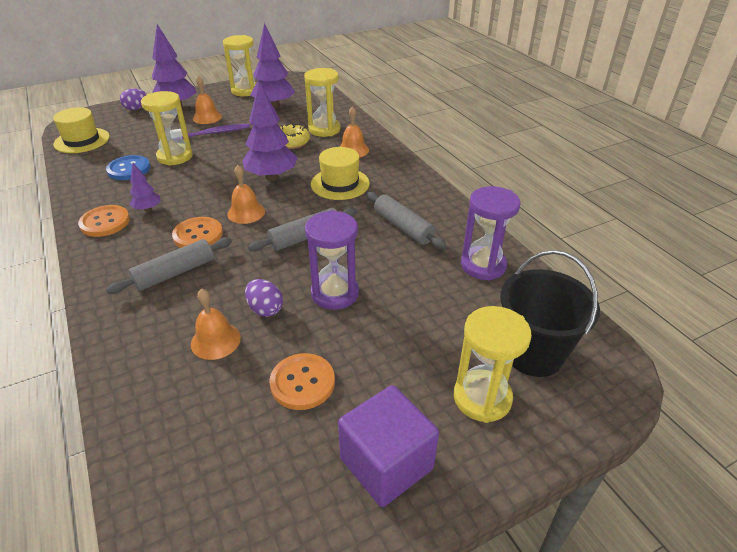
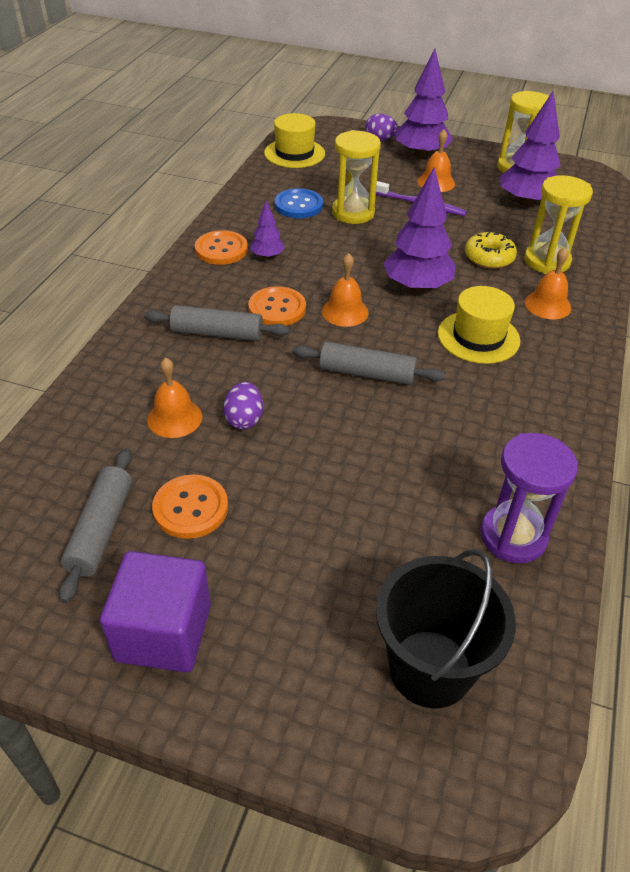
camera: 45 degrees right, 5 degrees up
purple hourglass [305,210,359,310] -> none
grey rolling pin [366,192,447,249] -> grey rolling pin moved to [59,448,132,603]
yellow hourglass [454,306,532,423] -> none

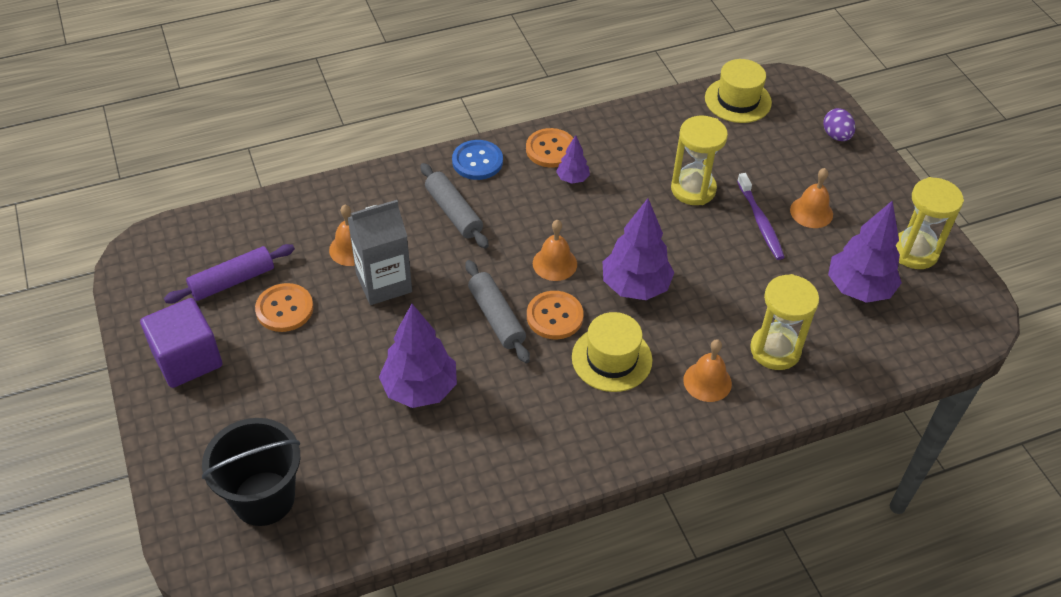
camera: 50 degrees right, 5 degrees up
grey rolling pin [59,448,132,603] -> purple rolling pin [164,244,295,304]
purple egg [223,382,263,430] -> grey carton [348,200,412,305]
orange button [248,286,306,326] -> orange button moved to [527,291,584,339]
blue button [275,188,323,218] -> blue button moved to [452,140,503,180]
purple tree [396,49,453,158] -> purple tree moved to [379,304,457,408]
yellow donut [465,231,517,269] -> none
purple hourglass [480,433,578,563] -> none

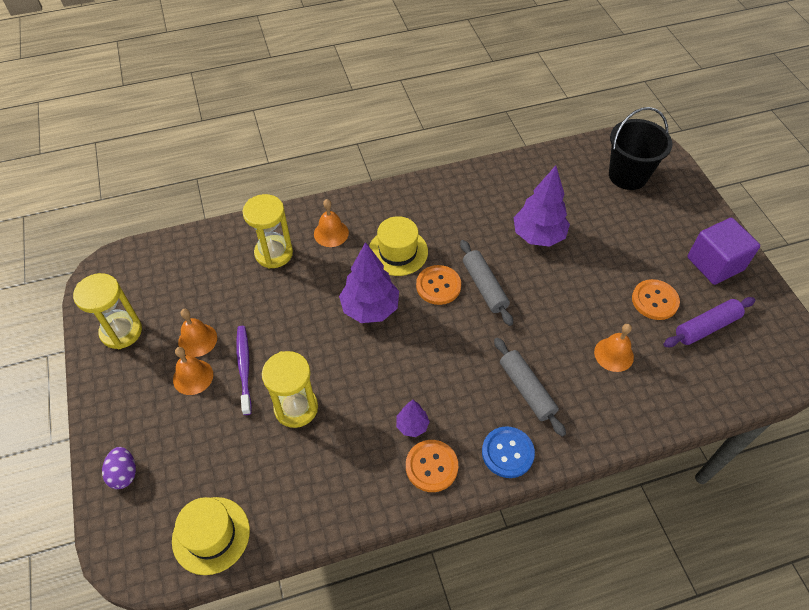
camera: 175 degrees left, 5 degrees up
grey carton [348,200,412,305] -> none
orange bell [533,220,577,281] -> orange bell moved to [178,309,217,357]
purple tree [828,201,902,303] -> none

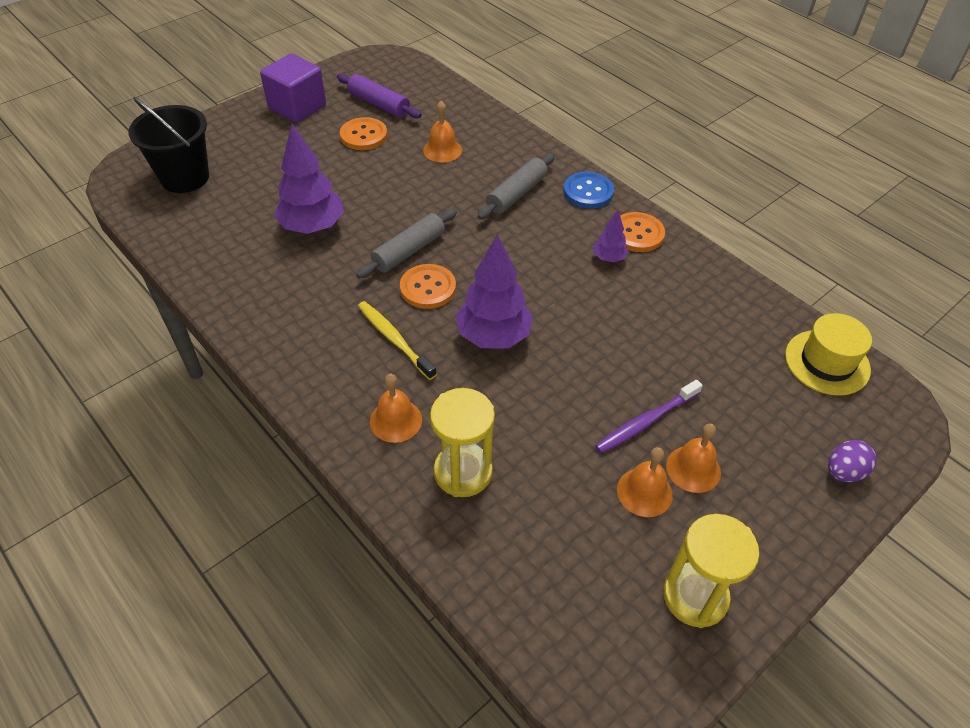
camera: 115 degrees left, 5 degrees down
yellow hourglass [262,351,318,428] -> none
yellow hat [369,216,428,276] -> yellow toothbrush [358,301,437,380]

